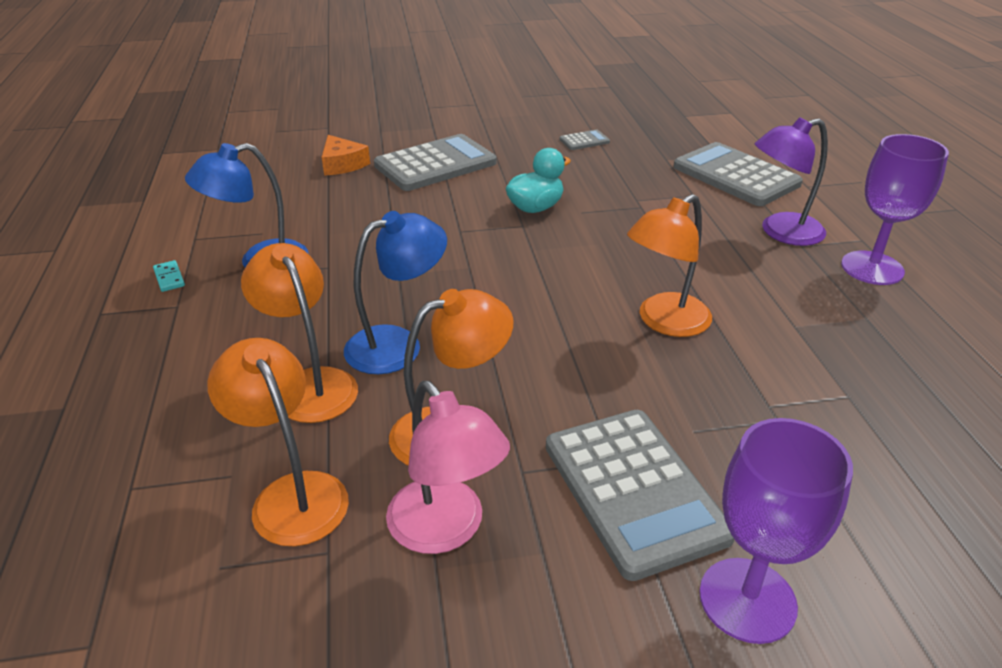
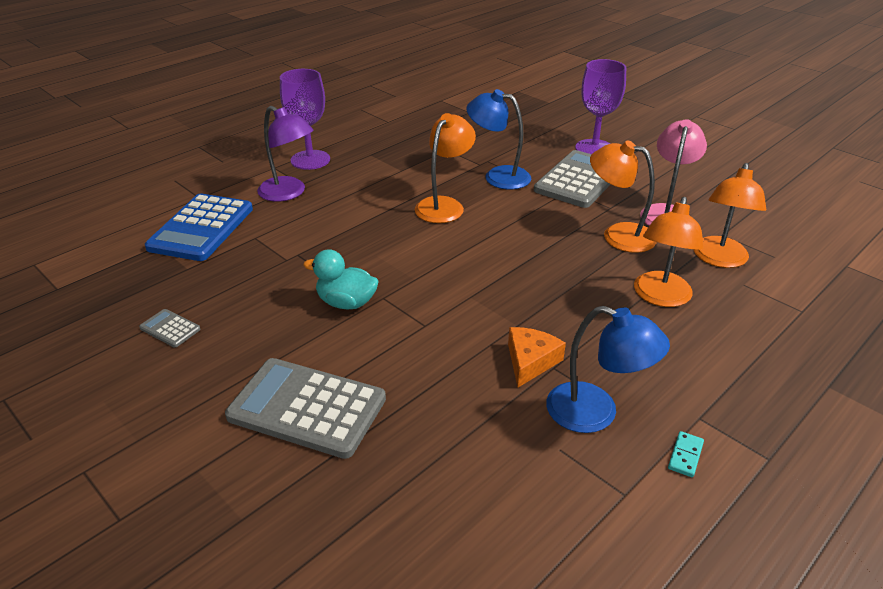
camera: 125 degrees left, 0 degrees up
orange cheese [322,135,370,175] -> orange cheese moved to [508,327,566,387]
blue lamp [344,211,447,374] -> blue lamp moved to [466,89,531,189]
orange lamp [627,194,712,337] -> orange lamp turned 75 degrees counterclockwise [415,113,476,223]
grey calculator [673,142,803,206] -> blue calculator [145,194,253,261]

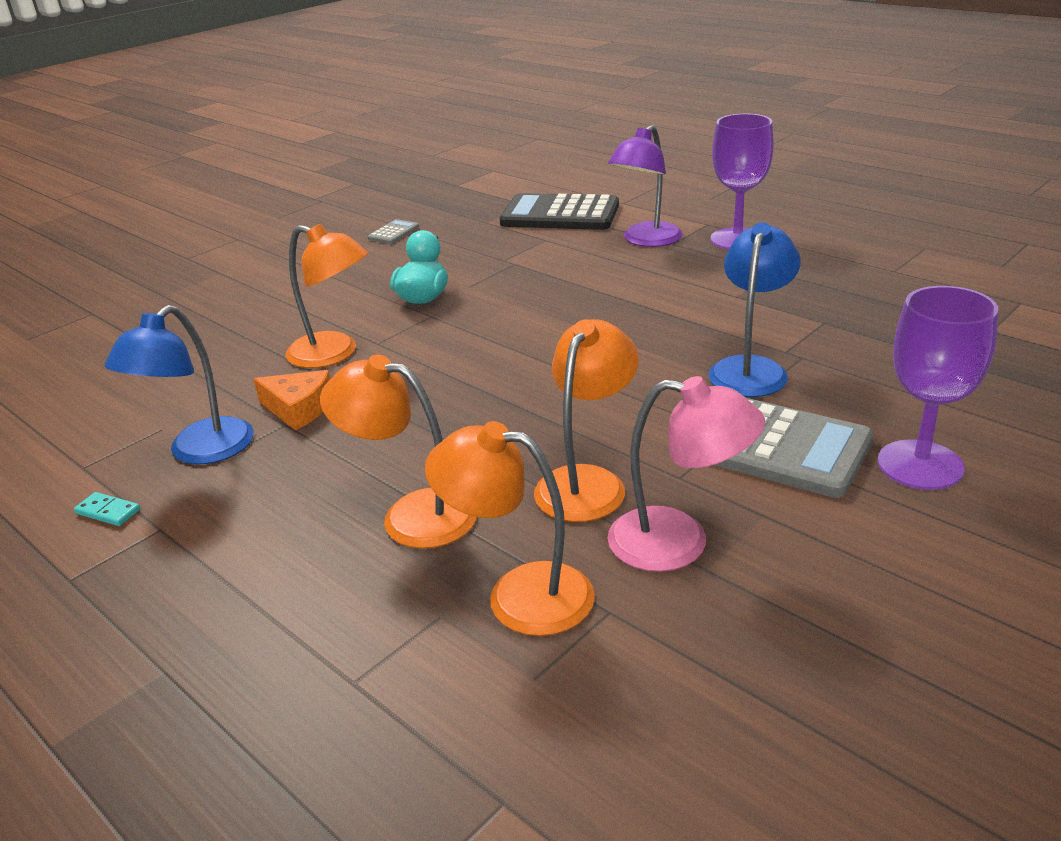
camera: 90 degrees right, 5 degrees down
blue calculator [145,194,253,261] -> black calculator [500,193,619,230]
grey calculator [225,358,386,459] -> none
orange lamp [415,113,476,223] -> orange lamp moved to [286,224,368,368]

